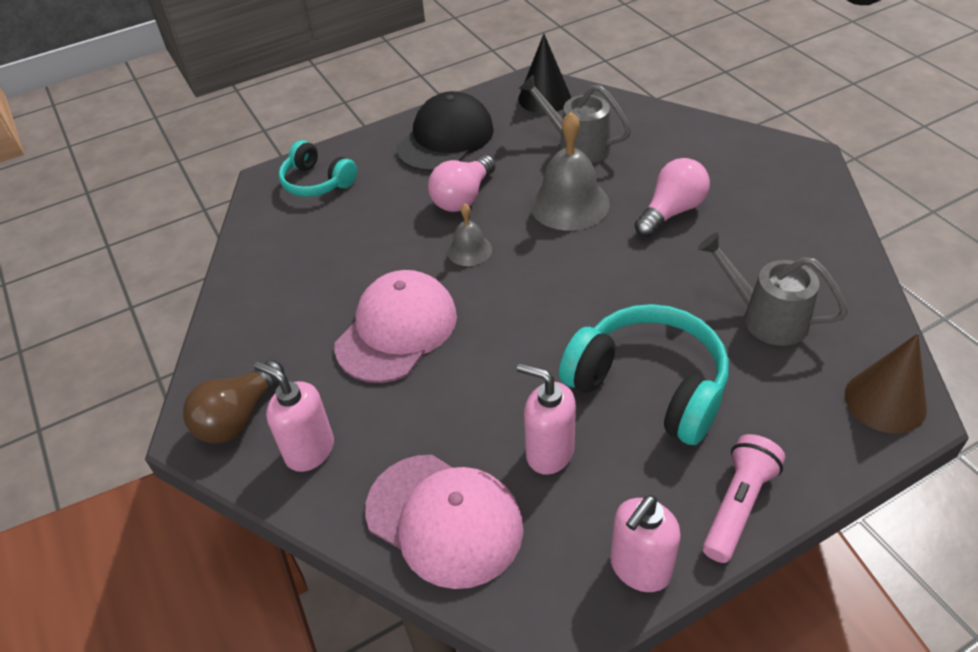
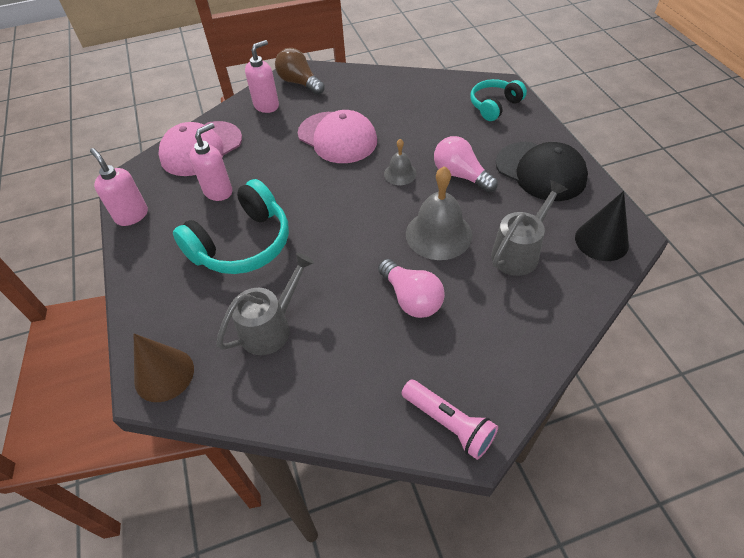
camera: 100 degrees right, 5 degrees up
pink flashlight [703,434,785,563] -> pink flashlight moved to [402,380,498,460]

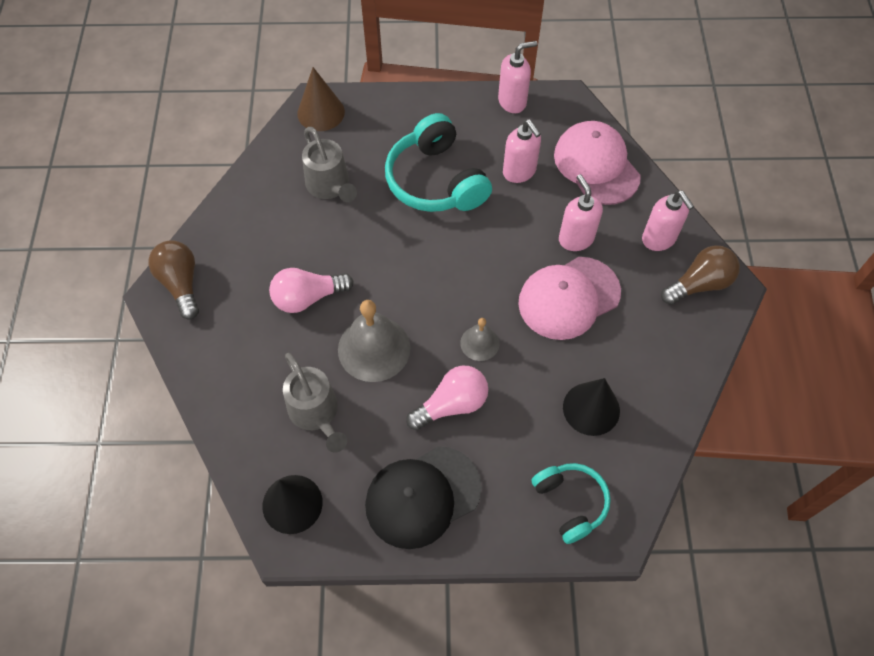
camera: 105 degrees right, 10 degrees up
pink flashlight [402,380,498,460] -> brown light bulb [148,240,199,319]
none -> pink soap dispenser [559,174,603,251]
none -> black cone [563,378,620,436]

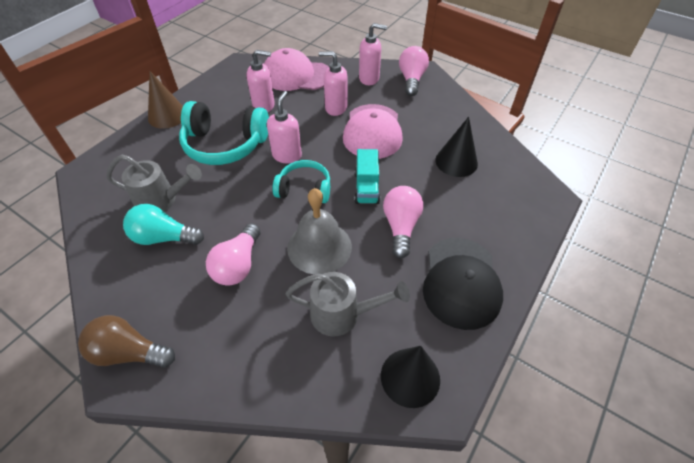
camera: 55 degrees left, 10 degrees down
brown cone [297,67,345,131] -> brown cone moved to [148,71,183,129]
grey bell [460,318,499,361] -> turquoise truck [355,149,380,204]
pink soap dispenser [498,41,537,113] -> pink soap dispenser moved to [267,91,302,164]
turquoise headphones [531,463,611,544] -> turquoise headphones moved to [272,160,330,203]
brown light bulb [661,245,740,305] -> pink light bulb [399,46,429,96]
none -> turquoise light bulb [123,204,204,245]

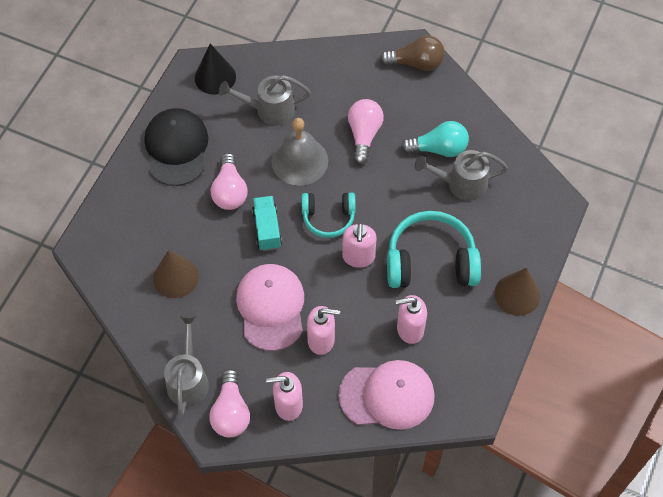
camera: 170 degrees right, 10 degrees up
black cone [435,117,478,177] -> brown cone [153,250,199,298]
none -> grey watering can [164,313,209,416]

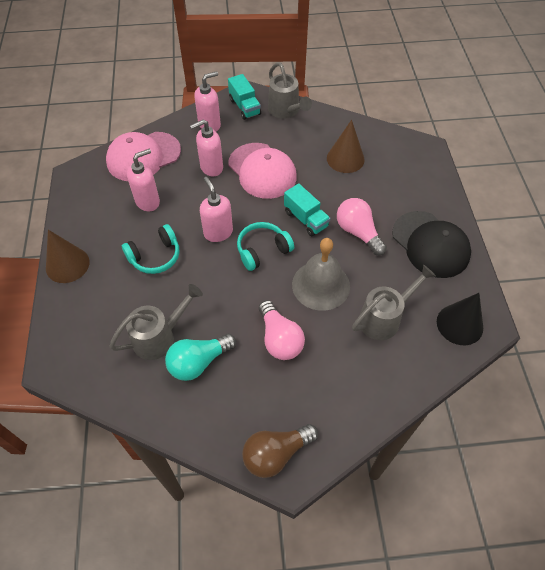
camera: 150 degrees right, 5 degrees down
pink light bulb [209,369,250,438] -> turquoise truck [228,74,261,120]
turquoise headphones [387,211,481,288] -> turquoise headphones [122,224,180,274], size x0.61

